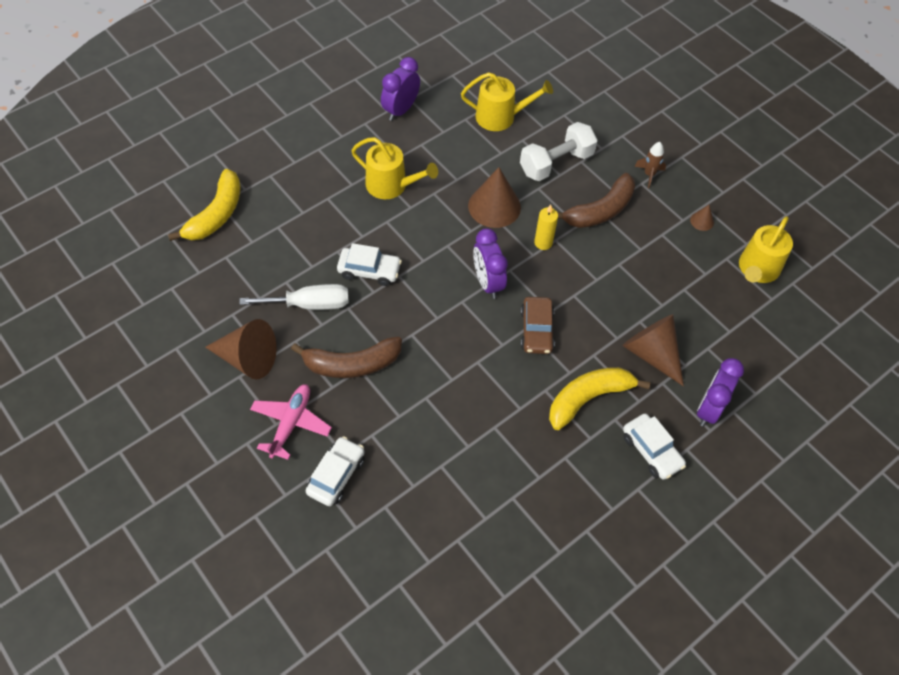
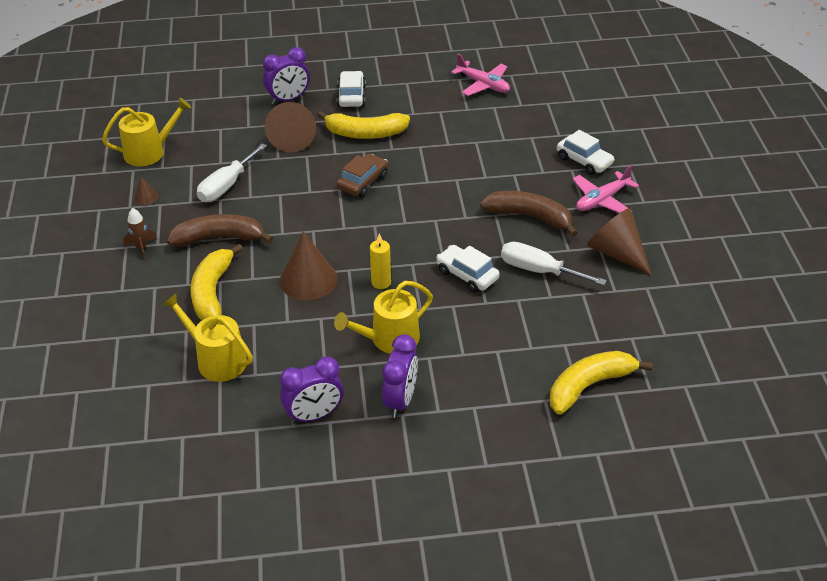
camera: 145 degrees left, 15 degrees down
white car [306,436,365,506] -> white car turned 105 degrees counterclockwise [557,130,615,175]
yellow watering can [351,137,438,199] -> yellow watering can turned 90 degrees counterclockwise [334,281,433,354]
purple clock [473,228,508,299] -> purple clock moved to [382,334,418,418]
white dumbbell [520,122,598,181] -> yellow banana [190,244,243,320]
yellow candle [534,205,558,250] -> yellow candle moved to [370,233,391,289]
none -> white screwdriver [197,143,267,202]
none -> pink plane [451,53,510,96]

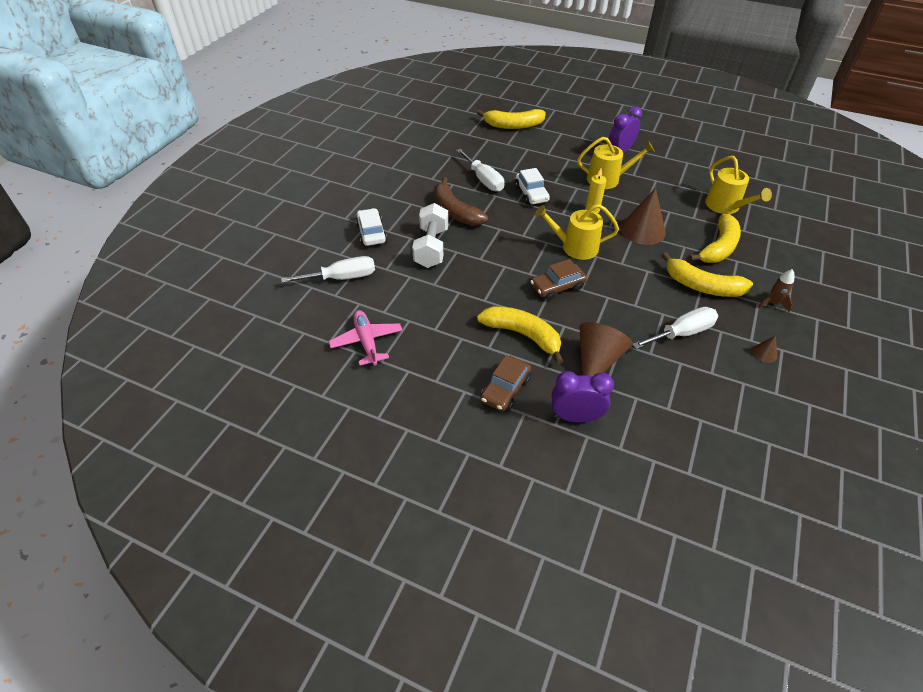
camera: 150 degrees left, 5 degrees up
yellow watering can [102,98,191,166] -> yellow watering can moved to [535,204,619,260]
brown banana [167,214,273,247] -> yellow banana [661,252,753,297]
purple clock [280,356,344,424] -> none
white car [337,71,366,107] -> brown car [481,355,531,411]
pink plane [573,165,639,213] -> none
brown cone [587,208,651,275] -> none
none -> white screwdriver [281,256,375,283]
none -> white dumbbell [412,203,448,268]

